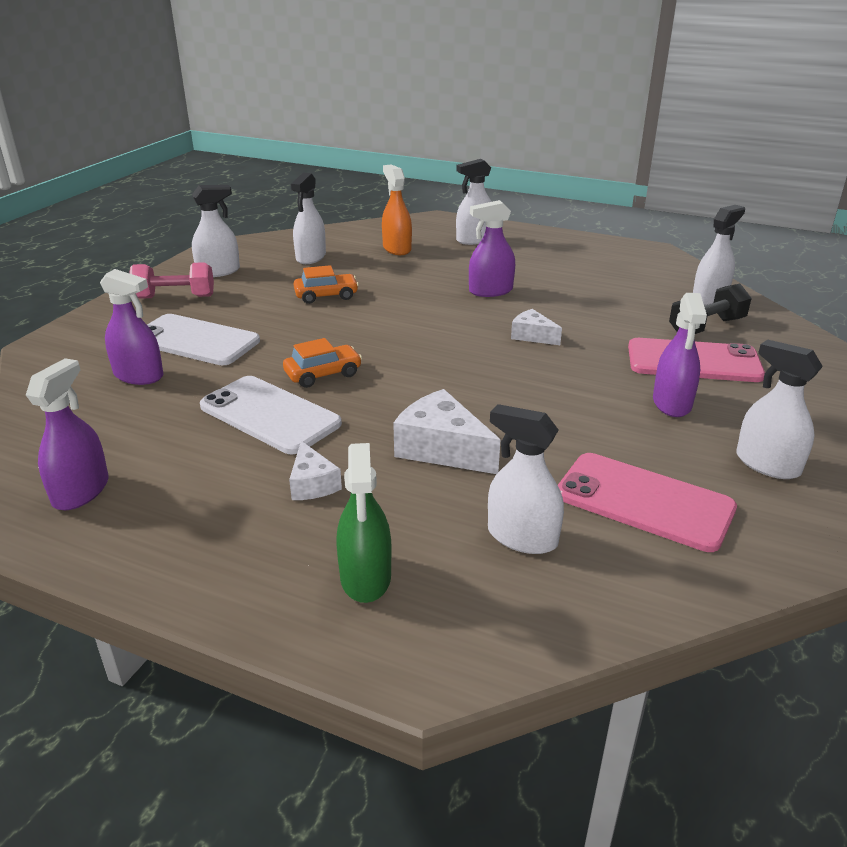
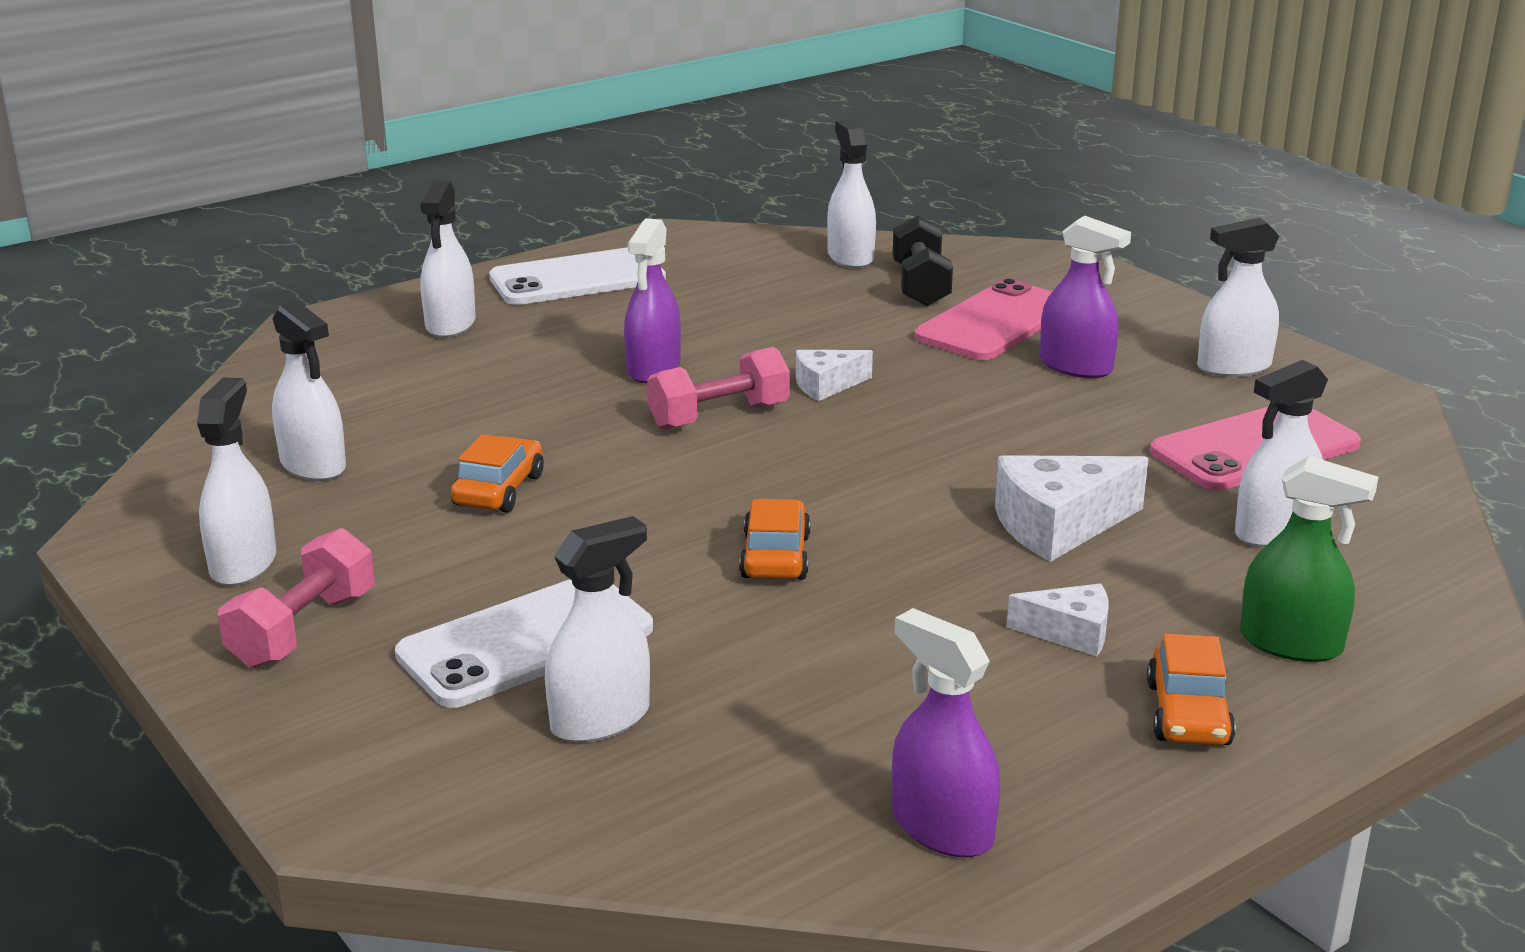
camera: 60 degrees left, 5 degrees down
purple spray bottle [100,269,164,385] -> white spray bottle [545,516,650,743]
white phone [200,376,342,454] -> white phone moved to [489,247,666,305]
orange spray bottle [382,165,412,255] -> none
none -> pink dumbbell [647,347,790,430]
none -> orange car [1147,633,1236,745]

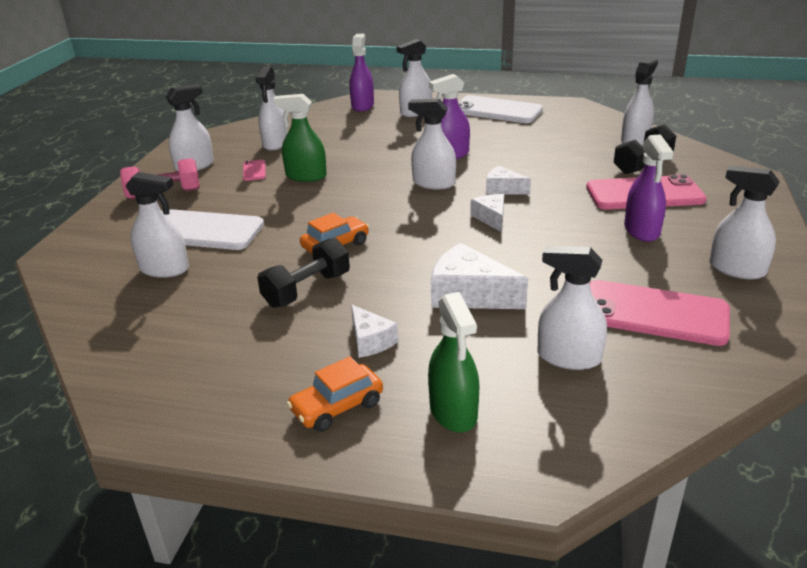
camera: 50 degrees right, 5 degrees up
orange car [451,434,544,513] -> green spray bottle [273,94,327,182]
pink dumbbell [647,347,790,430] -> white spray bottle [408,99,456,189]
purple spray bottle [892,608,1000,857] -> purple spray bottle moved to [349,34,374,112]
none -> pink phone [243,160,266,181]
none -> black dumbbell [257,238,350,308]
none -> white cheese [470,194,504,232]

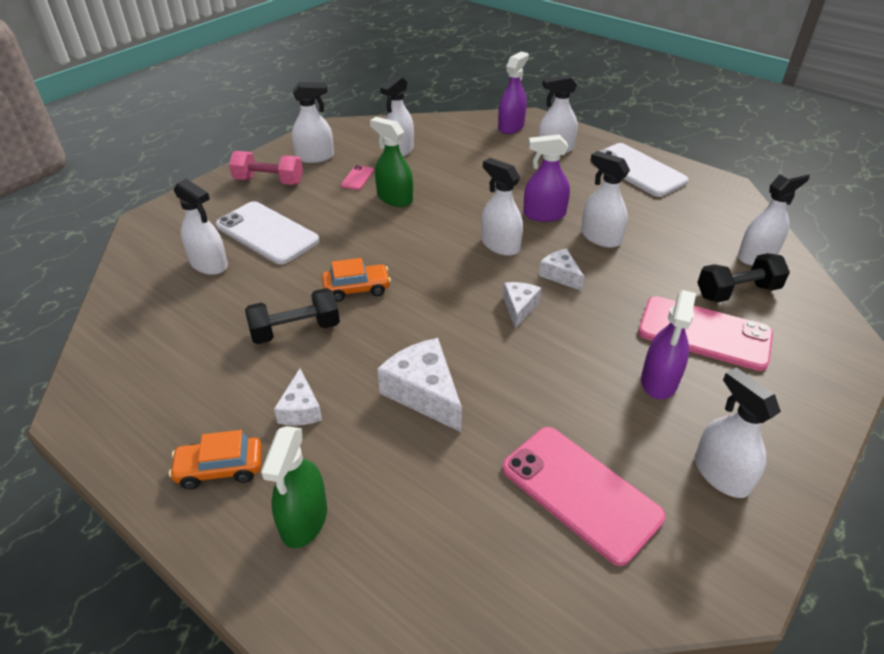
camera: 25 degrees right, 10 degrees up
white spray bottle [538,246,607,370] -> white spray bottle moved to [581,151,630,248]

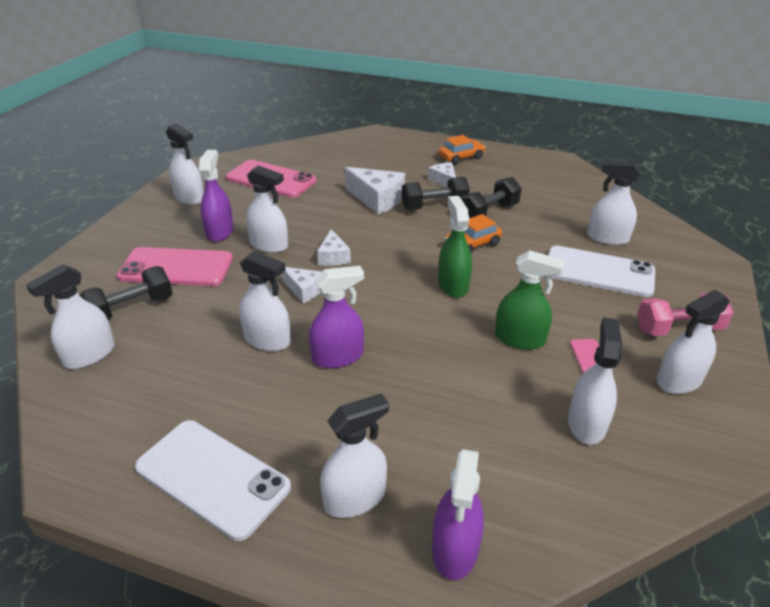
camera: 160 degrees right, 5 degrees down
green spray bottle [261,426,327,548] -> green spray bottle moved to [438,196,472,297]
white spray bottle [481,158,523,256] -> white spray bottle moved to [246,165,288,253]
none -> black dumbbell [402,176,470,210]

